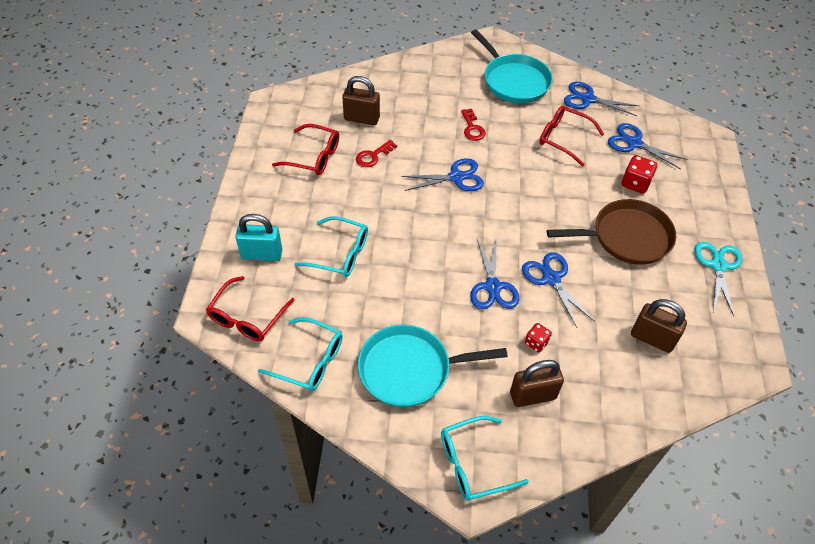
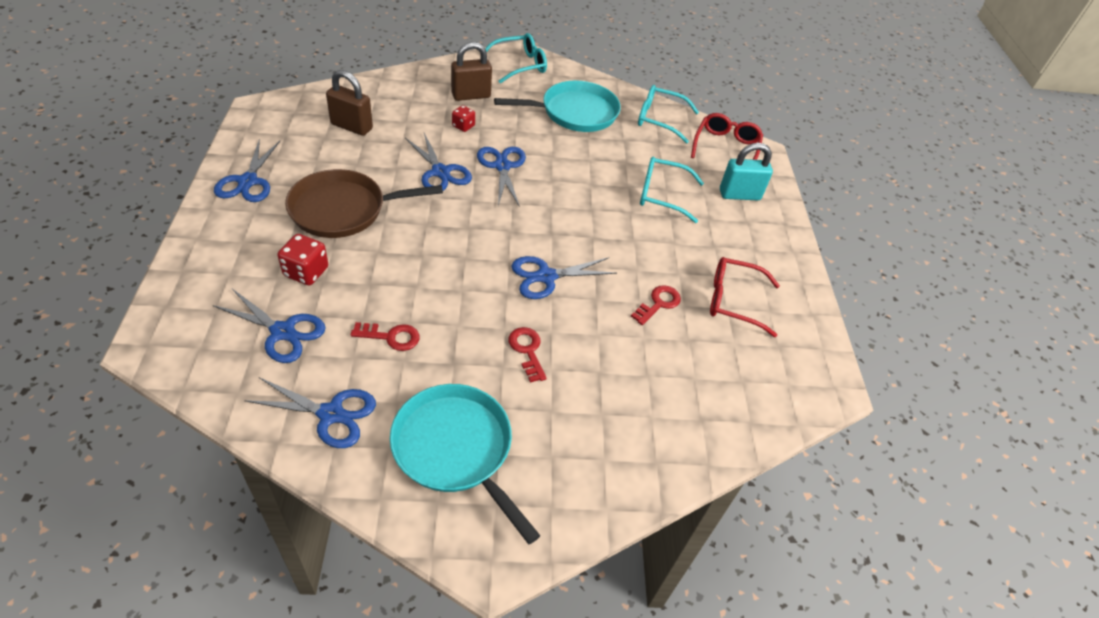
camera: 170 degrees right, 5 degrees down
brown padlock [342,76,380,125] -> none
red glasses [539,105,604,166] -> red key [350,322,420,351]
turquoise scissors [695,242,742,316] -> blue scissors [214,139,280,202]

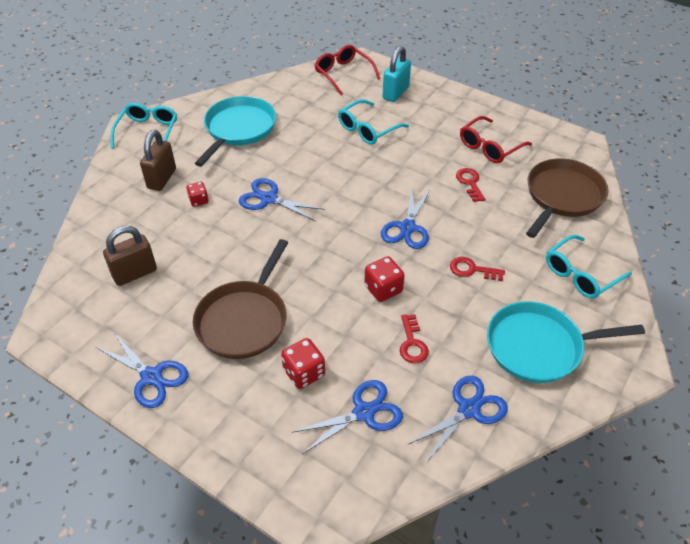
camera: 50 degrees left, 0 degrees up
red key [350,322,420,351] -> red key turned 135 degrees clockwise [400,314,429,363]
blue scissors [405,133,472,191] -> none
turquoise glasses [638,85,699,143] -> turquoise glasses moved to [546,235,632,299]
none -> red dice [364,256,405,302]
none -> brown pan [526,159,608,238]

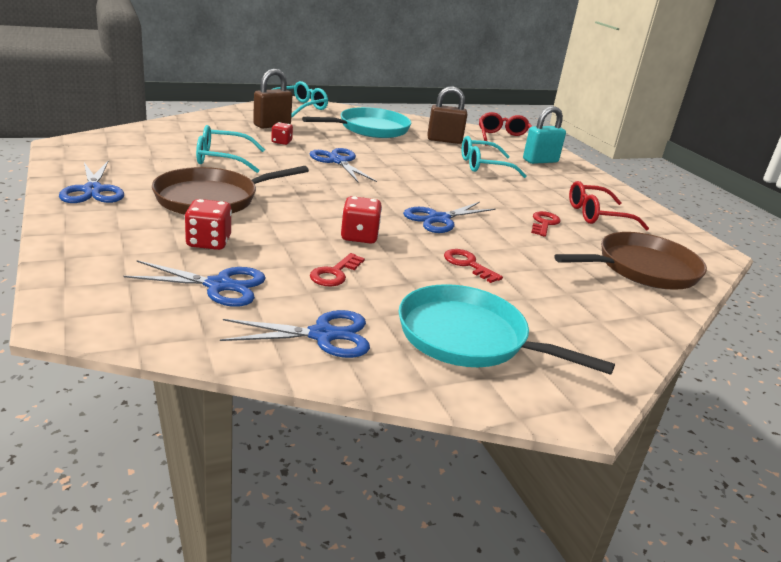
camera: 30 degrees right, 20 degrees down
brown padlock [103,226,157,286] -> brown padlock moved to [427,86,467,144]
turquoise glasses [546,235,632,299] -> turquoise glasses moved to [196,125,265,173]

